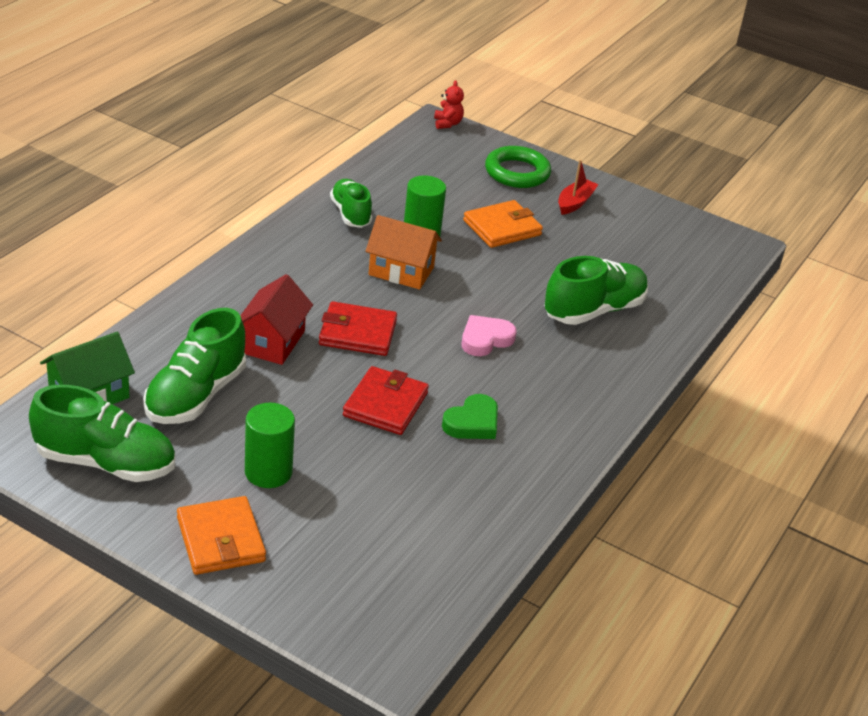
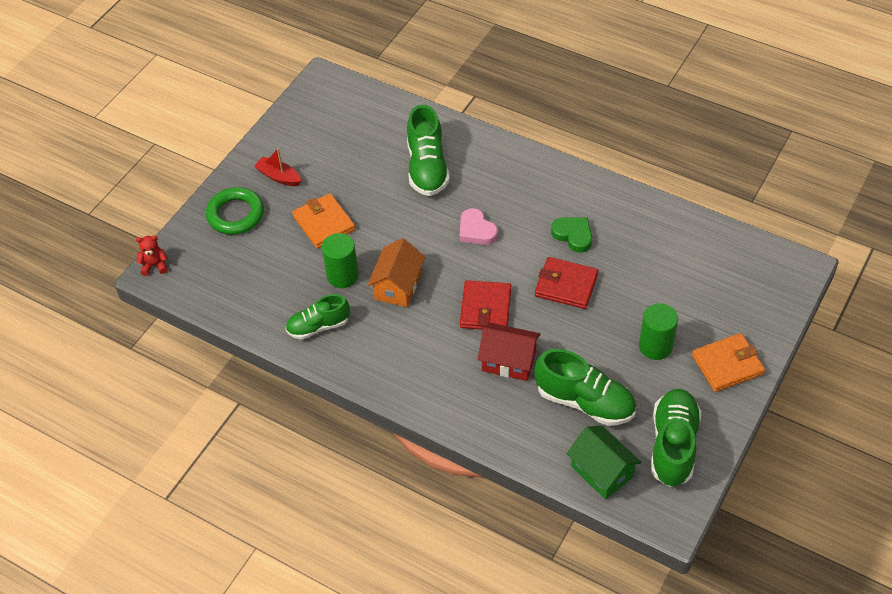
camera: 85 degrees left, 15 degrees up
green shoe [544,256,648,325] -> green shoe turned 150 degrees counterclockwise [407,105,450,196]

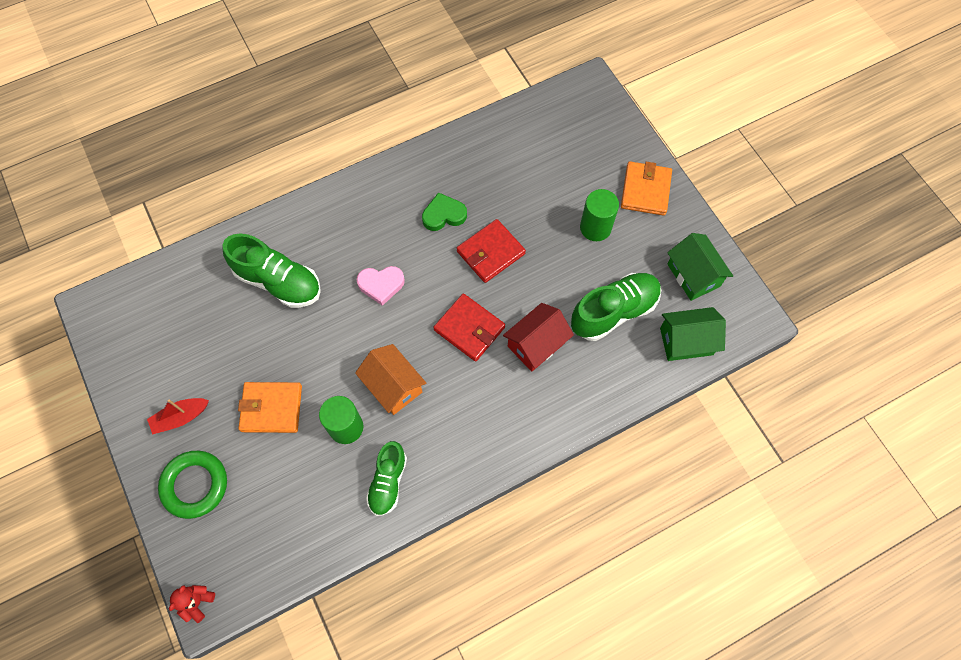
camera: 60 degrees left, 15 degrees up
green shoe [651,389,702,487] -> green house [667,233,733,301]

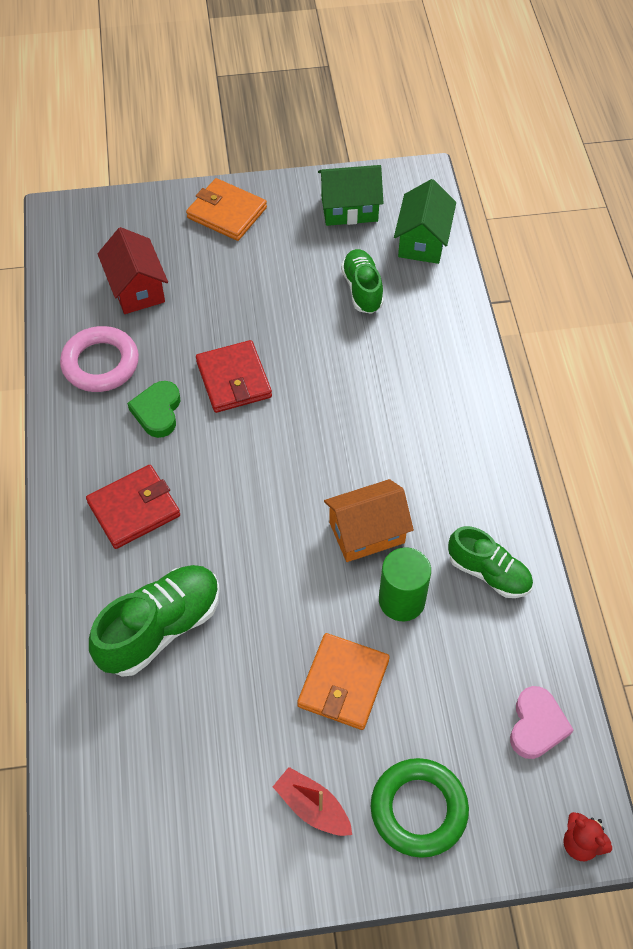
camera: 70 degrees left, 10 degrees down
red boat [147,398,209,435] -> red boat turned 135 degrees clockwise [273,767,352,836]
pink heart [357,266,405,306] -> pink heart moved to [510,686,574,759]
red wallet [433,293,505,362] -> red wallet moved to [86,465,180,549]
red house [503,303,574,372] -> red house moved to [98,227,168,314]
green shoe [571,273,661,341] -> green shoe [341,249,384,314], size x0.65
green cylinder [580,189,619,241] -> none
none -> pink ring [60,326,139,392]

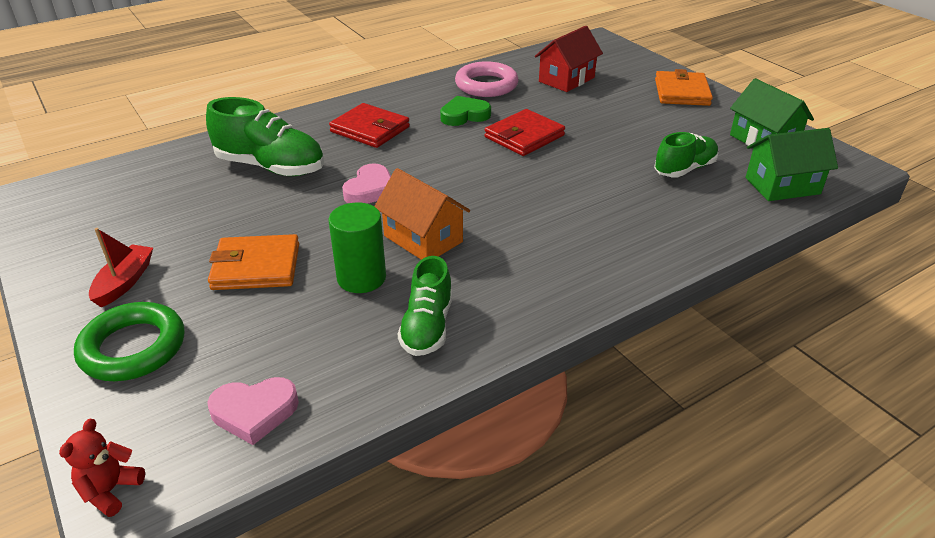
camera: 65 degrees right, 20 degrees down
none -> pink heart [342,163,391,204]

